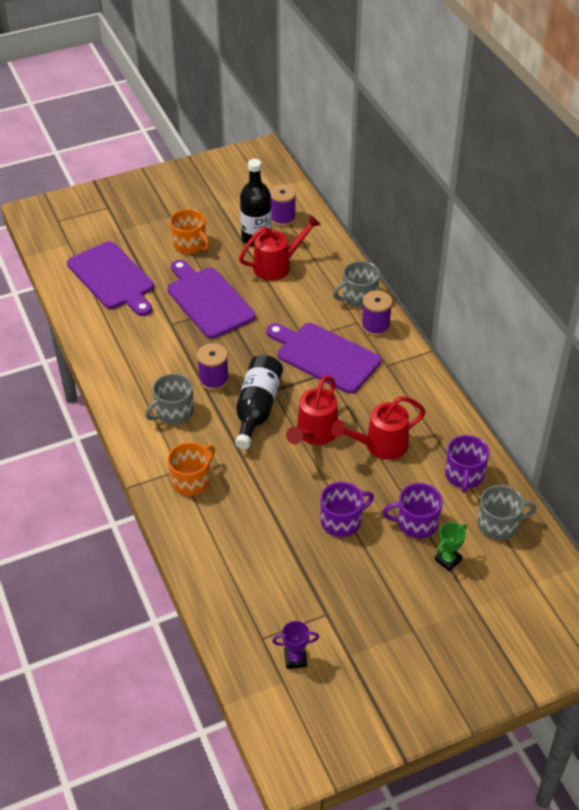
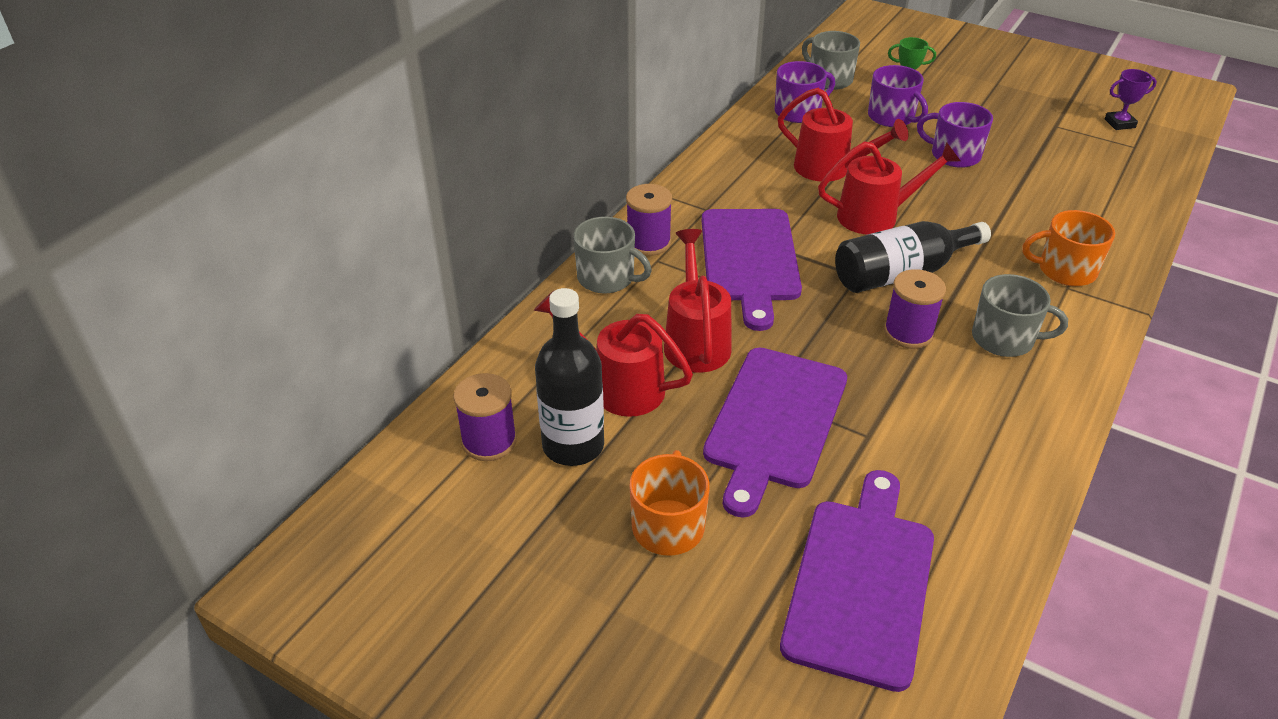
camera: 125 degrees left, 5 degrees down
purple trophy [272,621,319,669] -> purple trophy turned 60 degrees counterclockwise [1105,69,1157,130]
none -> red watering can [664,229,731,373]

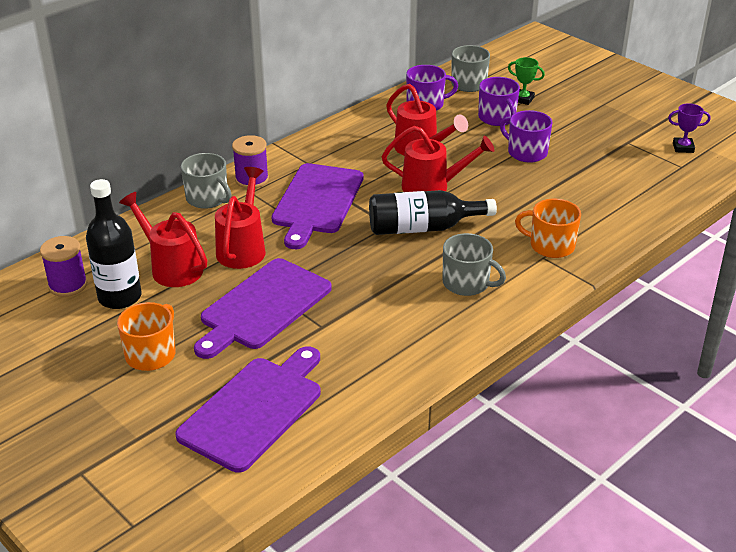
camera: 15 degrees right, 5 degrees down
purple spool [884,269,946,349] -> none

